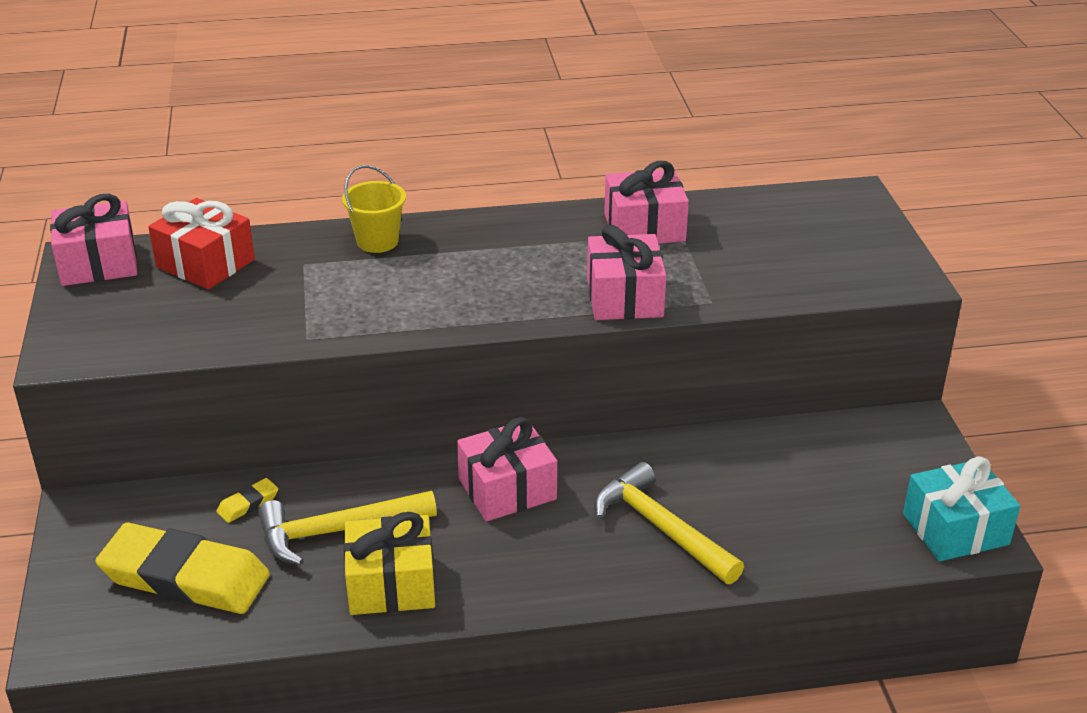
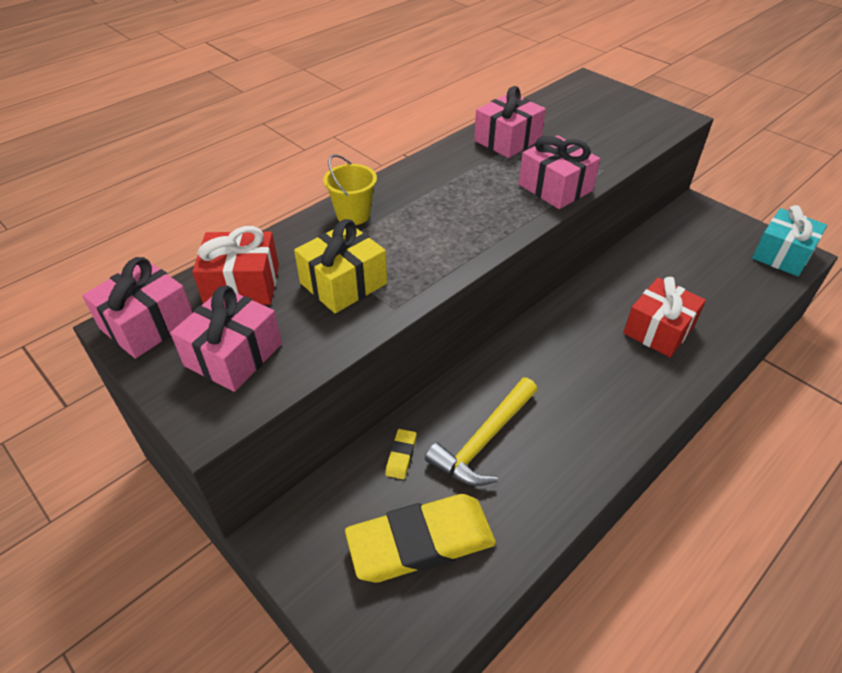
camera: 35 degrees left, 10 degrees up
yellow gift [344,512,435,615] -> yellow gift moved to [294,219,387,313]
pink gift [457,417,557,522] -> pink gift moved to [170,285,282,392]
yellow hammer [594,462,744,584] -> red gift [623,277,706,357]

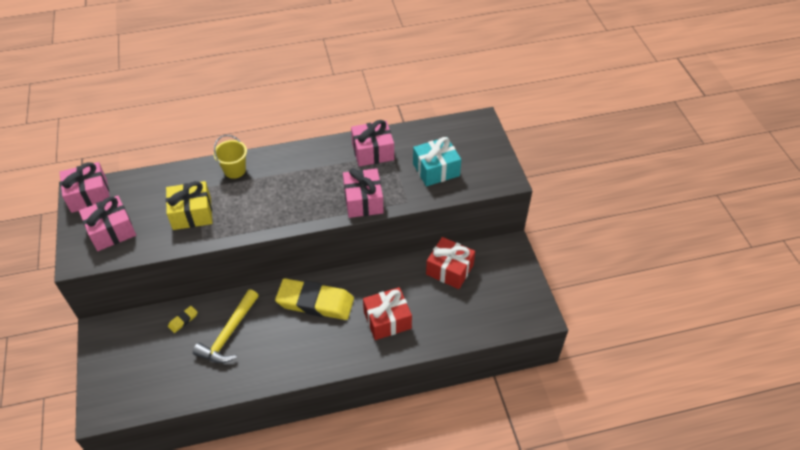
camera: 30 degrees right, 5 degrees up
red gift [192,226,279,305] -> red gift moved to [426,237,475,289]
yellow eraser [345,494,496,582] -> yellow eraser moved to [275,278,354,320]
yellow hammer [425,378,537,486] -> yellow hammer turned 45 degrees counterclockwise [193,289,259,363]
turquoise gift [752,205,827,276] -> turquoise gift moved to [413,137,461,187]

